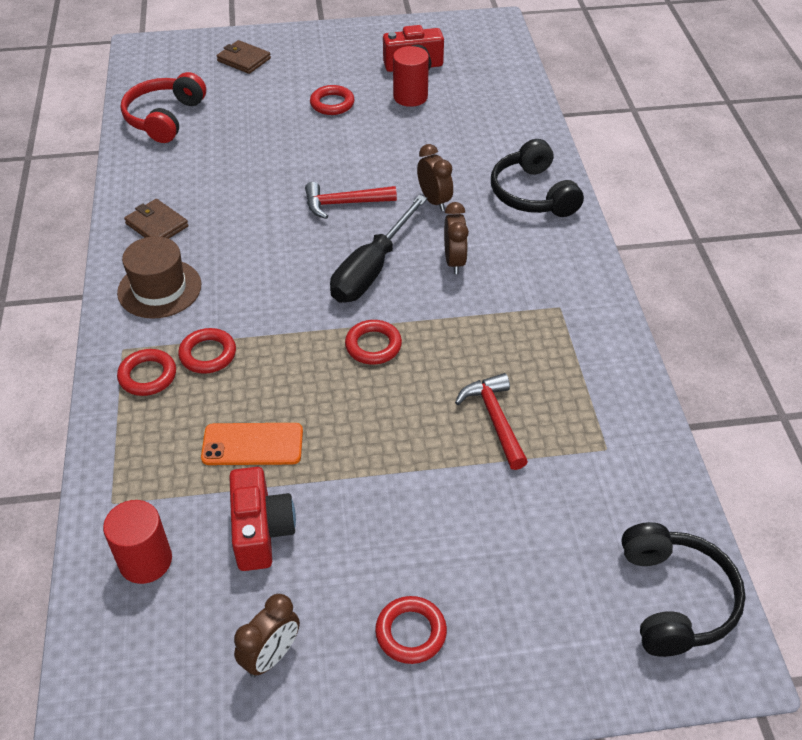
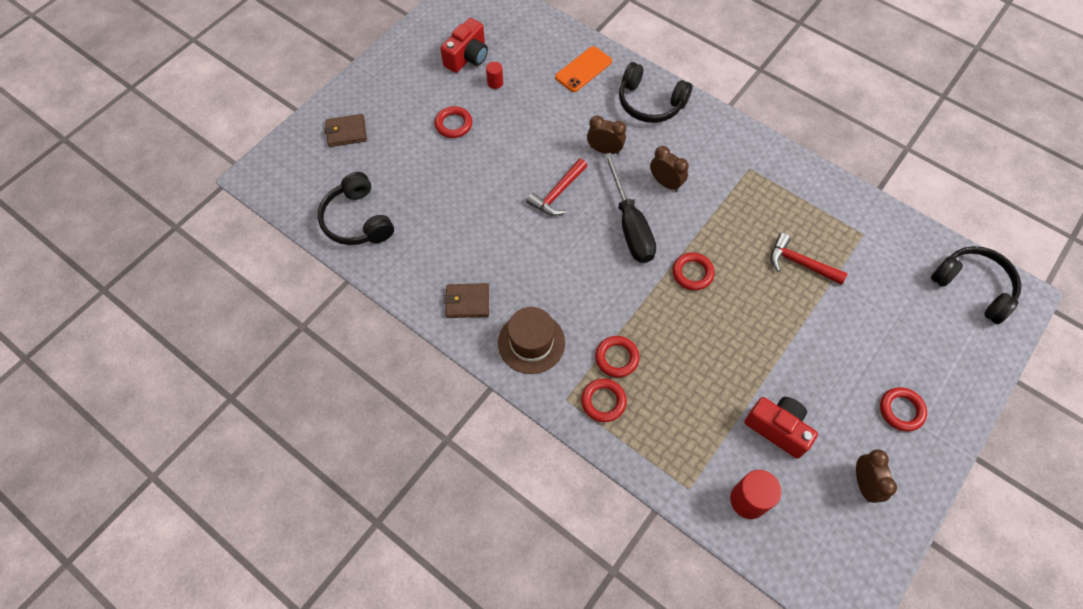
camera: 45 degrees left, 15 degrees up
red headphones [121,72,206,143] -> black headphones [318,172,394,245]
orange phone [201,423,303,465] -> orange phone moved to [555,46,612,92]
red cylinder [393,46,429,107] -> red cylinder [486,62,503,89], size x0.56

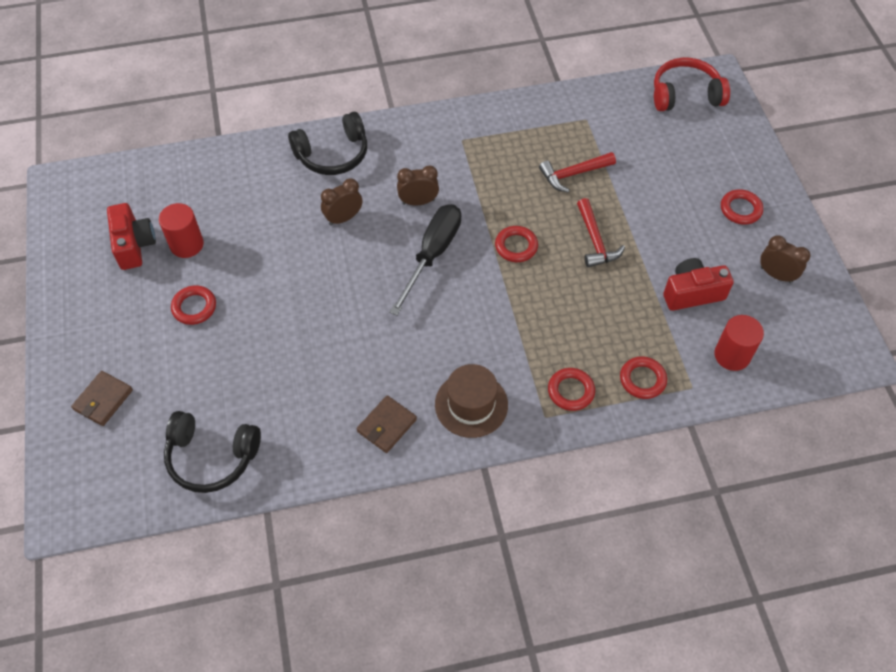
camera: 50 degrees left, 5 degrees down
red cylinder [486,62,503,89] -> red cylinder [159,203,204,258], size x1.79
red hammer [527,158,587,216] -> red hammer moved to [577,198,625,267]
orange phone [555,46,612,92] -> none
red ring [595,336,640,378] -> red ring moved to [620,357,667,399]
black screwdriver [604,153,656,263] -> black screwdriver turned 90 degrees counterclockwise [389,204,461,316]
black headphones [931,246,1021,324] -> red headphones [654,58,730,111]

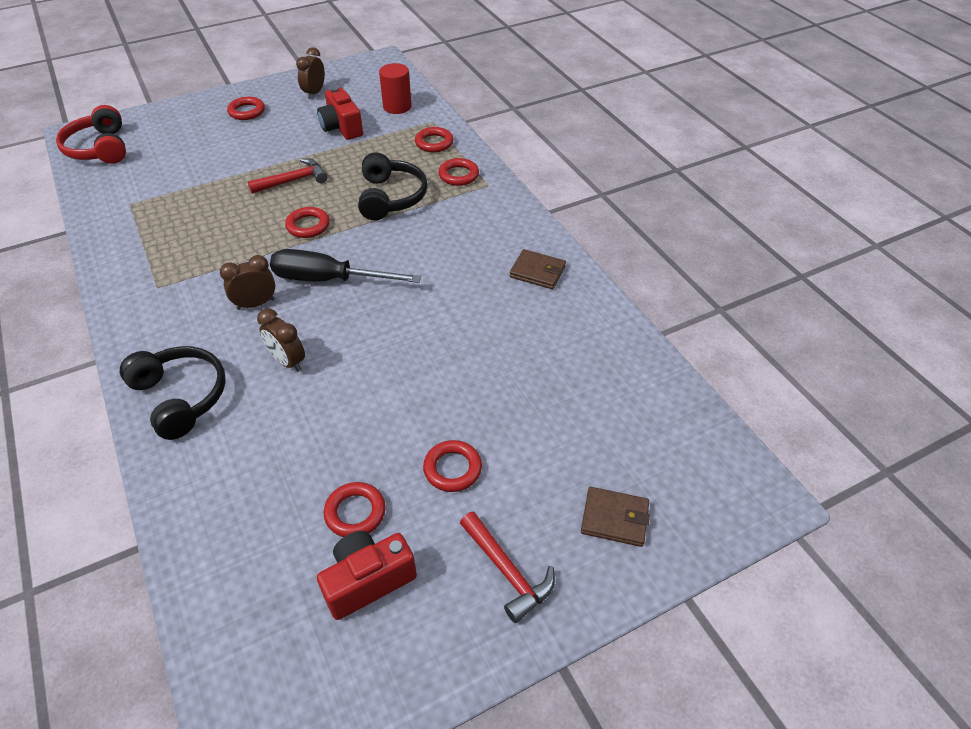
camera: 105 degrees left, 10 degrees down
red cylinder [159,203,204,258] -> red ring [324,482,386,537]
black headphones [164,411,261,493] -> black headphones moved to [358,152,428,220]
brown clock [397,165,439,206] -> brown clock turned 90 degrees clockwise [220,255,275,310]
brown hat [435,364,508,438] -> none
red hammer [539,152,616,193] -> red hammer moved to [460,511,555,623]

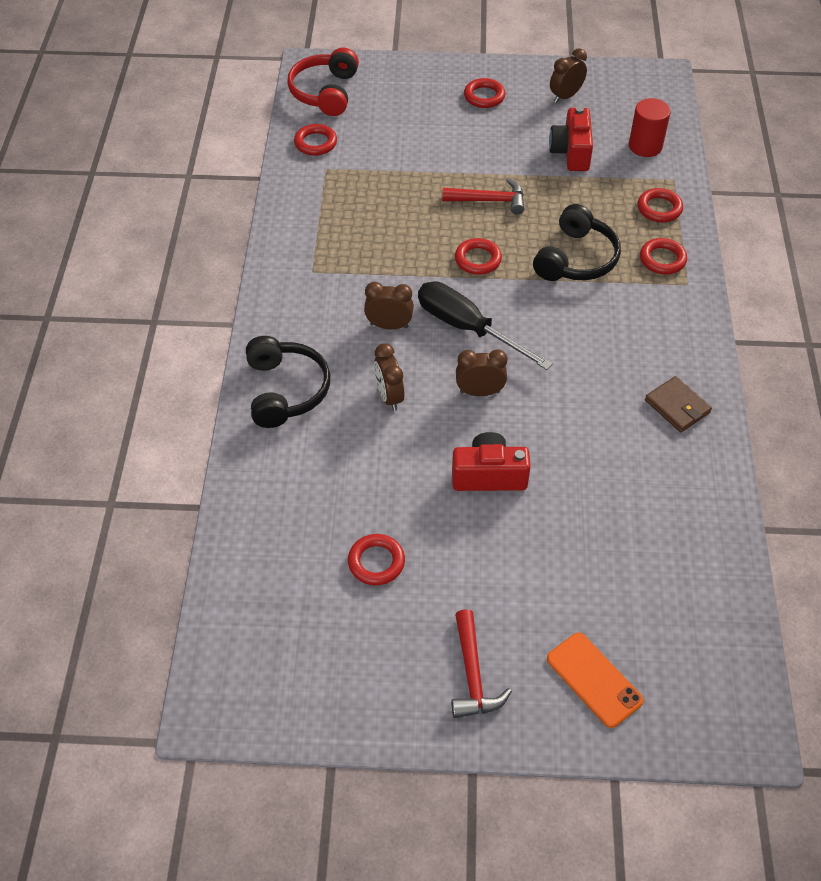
camera: 30 degrees right, 5 degrees up
red camera [317,531,417,620] -> red camera moved to [452,432,531,491]
red ring [423,440,482,492] -> red ring moved to [294,124,337,156]
brown wallet [581,487,650,547] -> orange phone [547,633,644,728]
none -> brown clock [456,350,508,396]

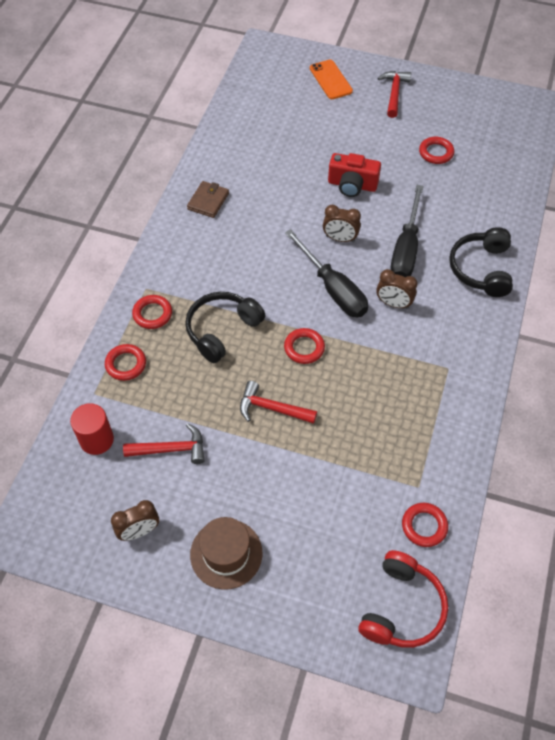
camera: 165 degrees left, 5 degrees up
brown clock [374,343,404,411] -> black screwdriver [390,185,424,277]
red ring [464,78,505,108] -> brown hat [190,517,262,590]
red camera [549,106,593,171] -> red hammer [123,423,204,464]
brown wallet [645,376,712,432] -> brown wallet turned 45 degrees clockwise [187,181,229,218]

